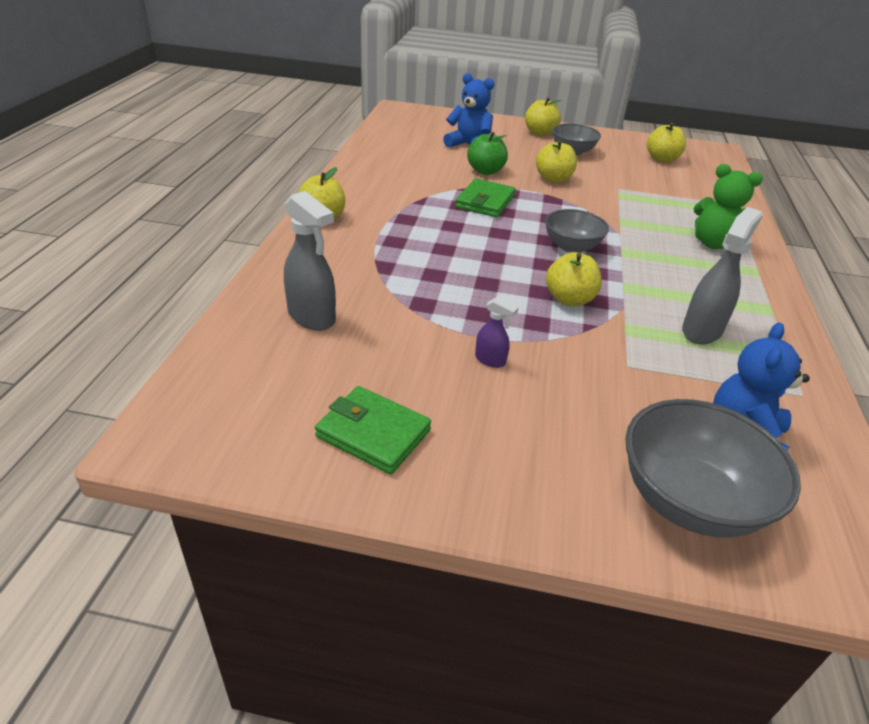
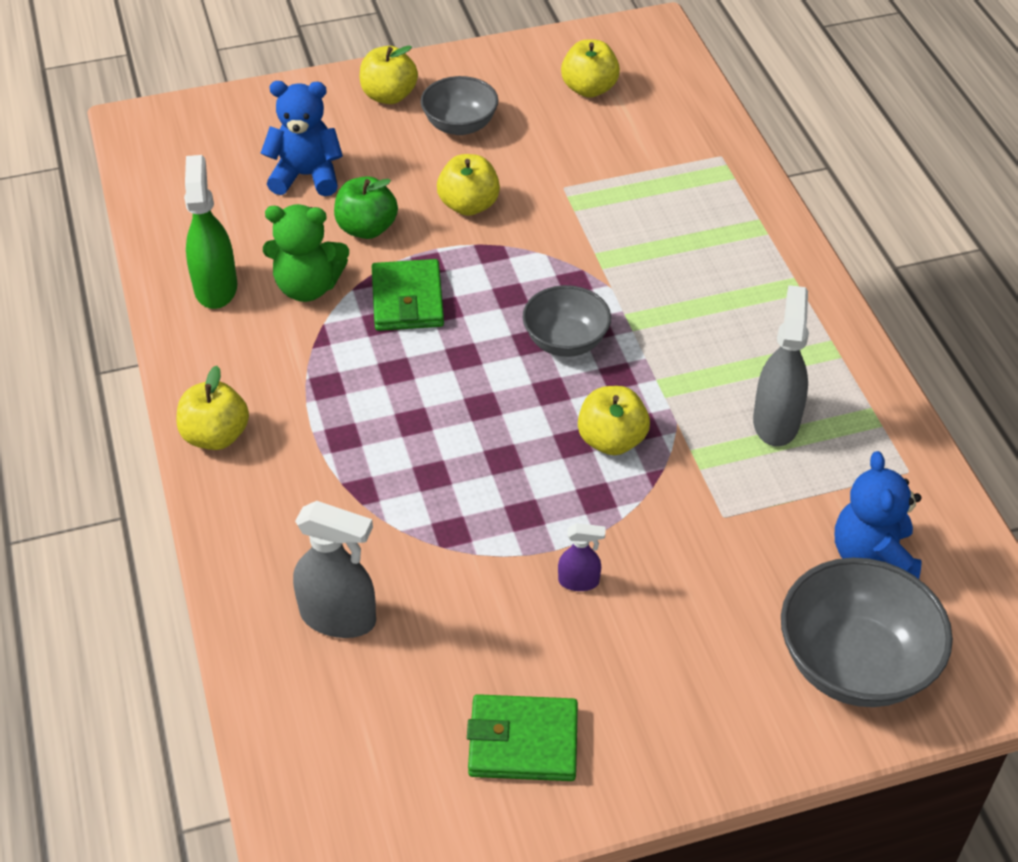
camera: 25 degrees left, 10 degrees up
green teddy bear [693,164,763,249] -> green teddy bear moved to [263,204,349,302]
none -> green spray bottle [184,155,237,309]

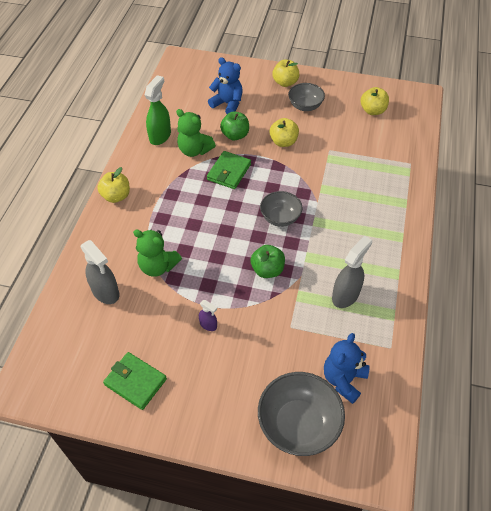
camera: 30 degrees right, 5 degrees up
yellow apple [578,386,650,455] -> green apple [251,245,285,278]
none -> green teddy bear [133,229,182,277]

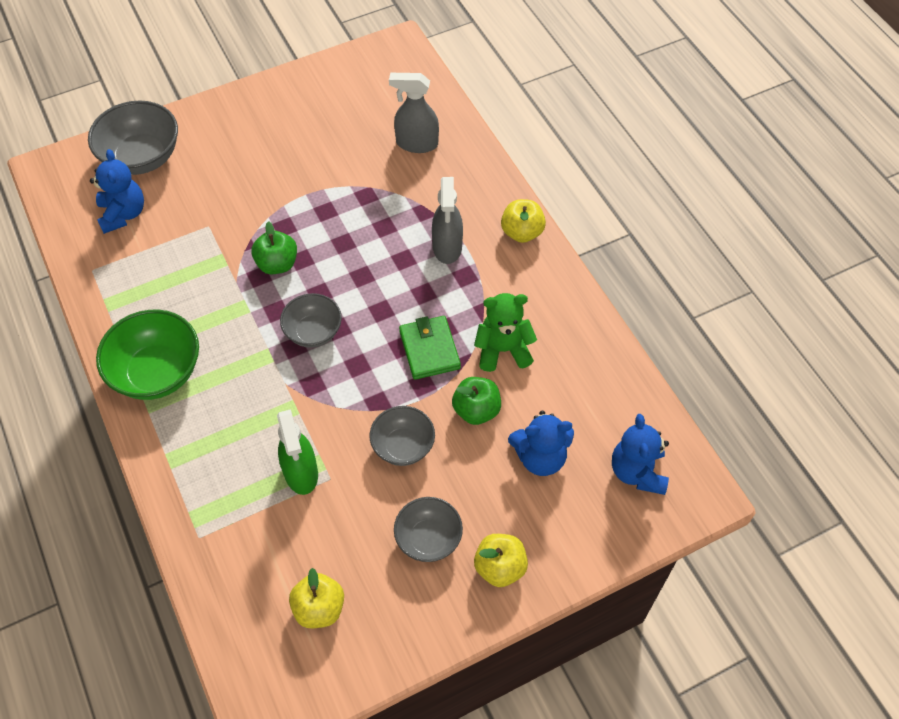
camera: 140 degrees right, 5 degrees up
green wallet [103,352,167,410] -> none
green teddy bear [133,229,182,277] -> none
green spray bottle [145,75,171,145] -> green spray bottle moved to [277,409,318,495]
purple spray bottle [199,300,217,331] -> none
yellow apple [269,118,299,147] -> grey bowl [369,406,435,466]
grey spray bottle [332,235,372,308] -> grey spray bottle moved to [432,177,463,264]
none -> green bowl [96,309,199,400]
none -> blue teddy bear [612,414,669,495]

